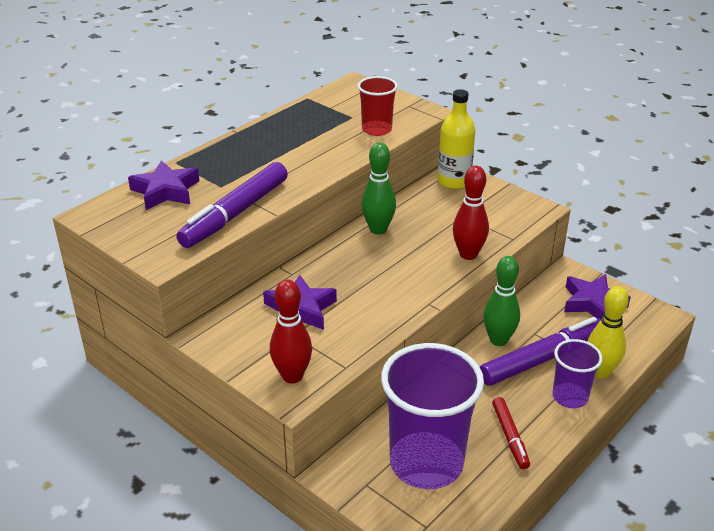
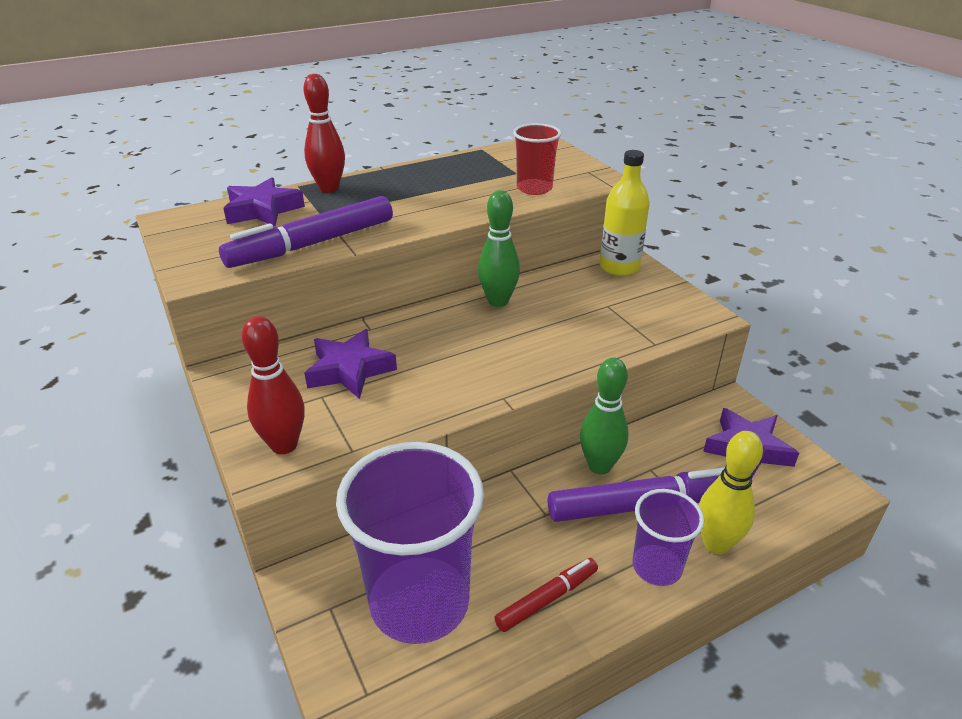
camera: 20 degrees right, 0 degrees up
red bowling pin [453,166,489,260] -> red bowling pin moved to [303,74,345,193]
red marker [492,397,530,469] -> red marker turned 135 degrees counterclockwise [494,558,598,632]

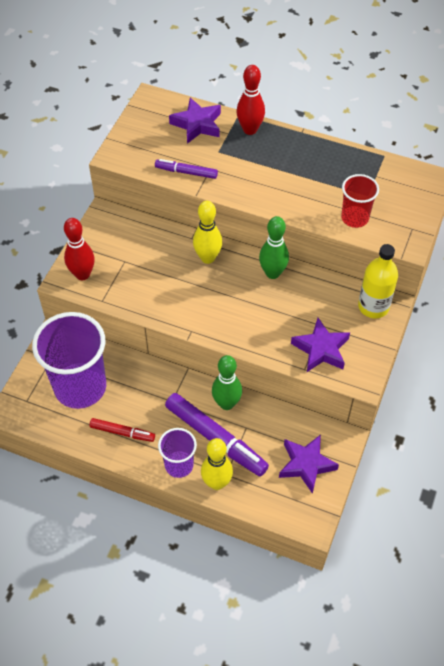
camera: 50 degrees right, 20 degrees up
purple marker [219,196,393,268] -> purple marker [155,159,218,179], size x0.54
purple star [304,329,397,399] -> purple star moved to [291,318,350,372]
none -> yellow bowling pin [193,201,222,264]

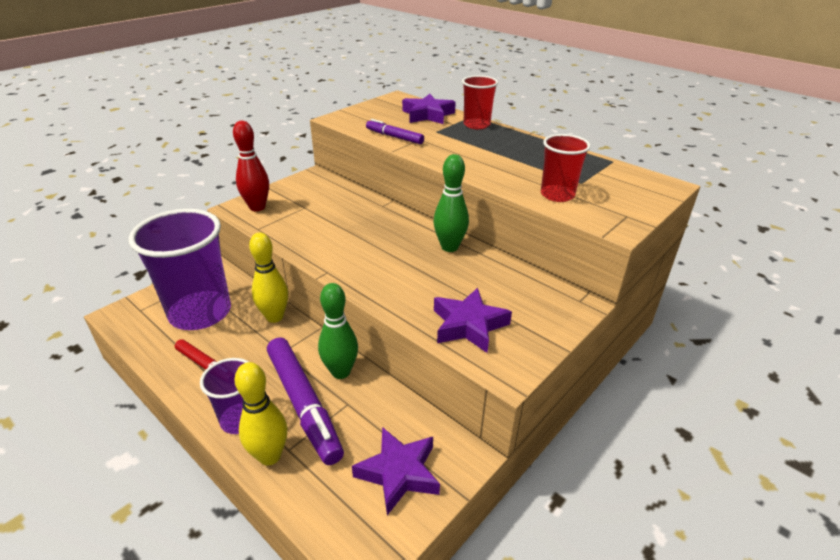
camera: 20 degrees right, 20 degrees down
yellow bowling pin [193,201,222,264] -> yellow bowling pin moved to [249,232,288,323]
red bowling pin [237,65,265,135] -> red cup [462,75,498,129]
yellow bottle [358,244,398,318] -> none

